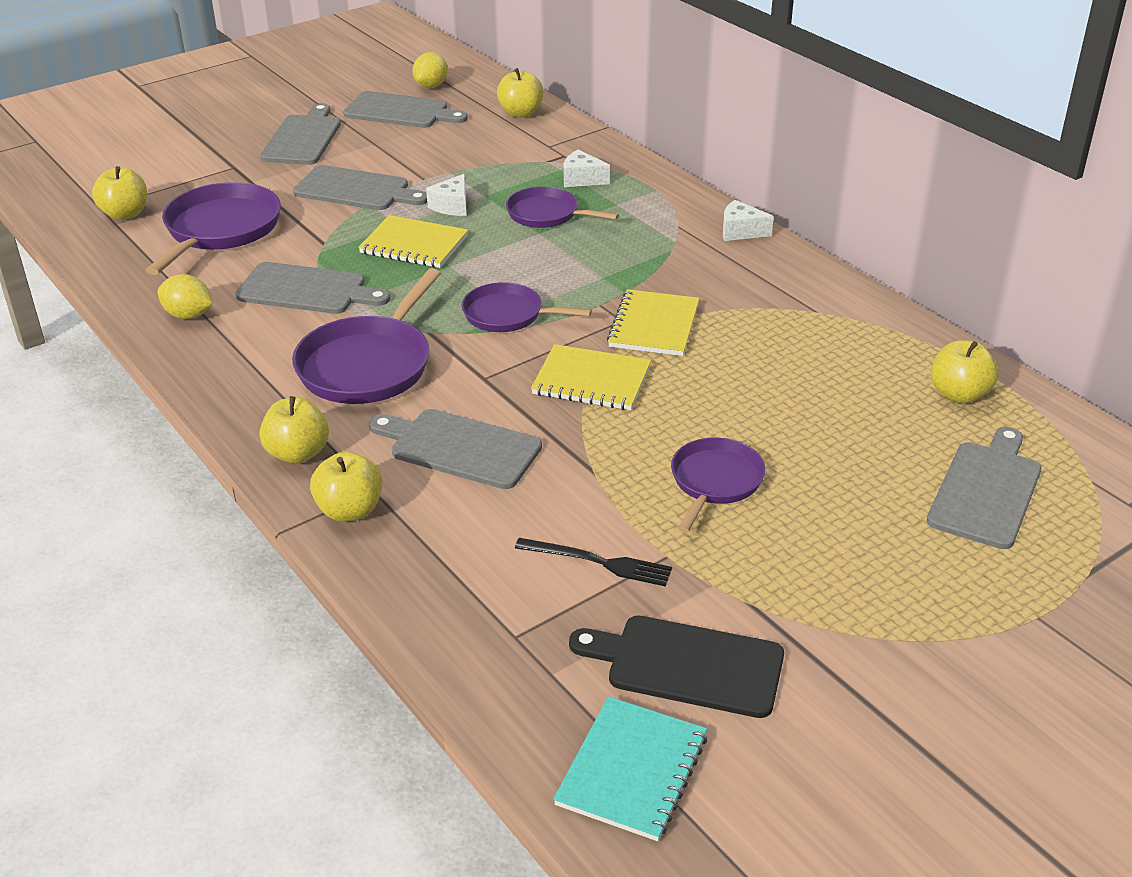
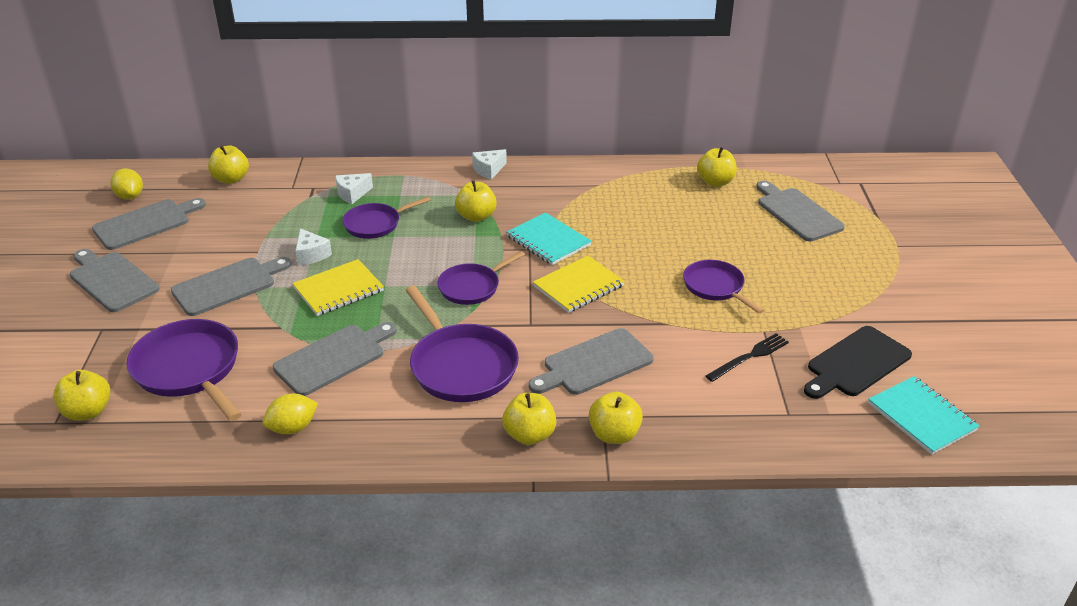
camera: 55 degrees left, 0 degrees up
yellow notebook [607,289,700,356] -> turquoise notebook [507,212,592,265]
none -> yellow apple [455,180,497,222]

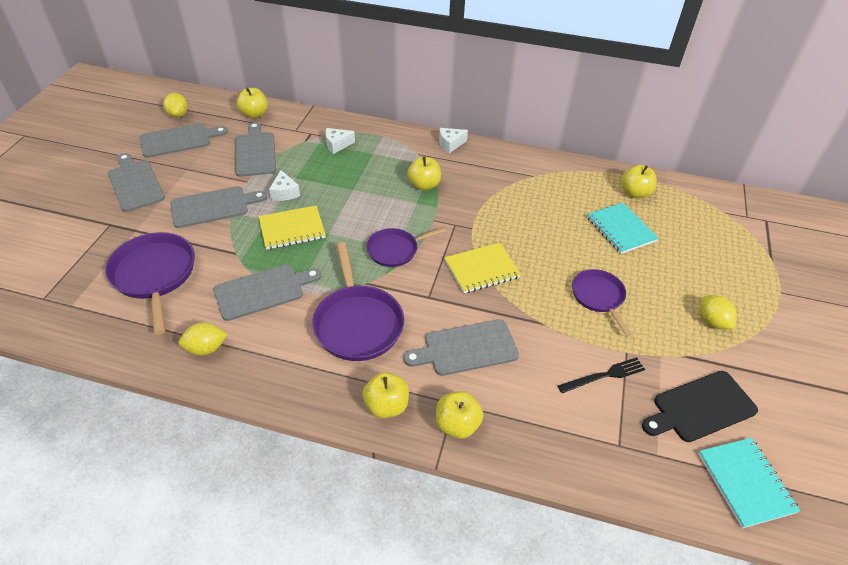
camera: 15 degrees right, 10 degrees up
yellow apple [54,370,110,421] -> none
purple pan [342,197,431,239] -> none
turquoise notebook [507,212,592,265] -> turquoise notebook moved to [587,203,659,254]
grey cutting board [756,181,845,241] -> grey cutting board moved to [235,122,276,177]
none -> yellow lemon [700,295,737,329]

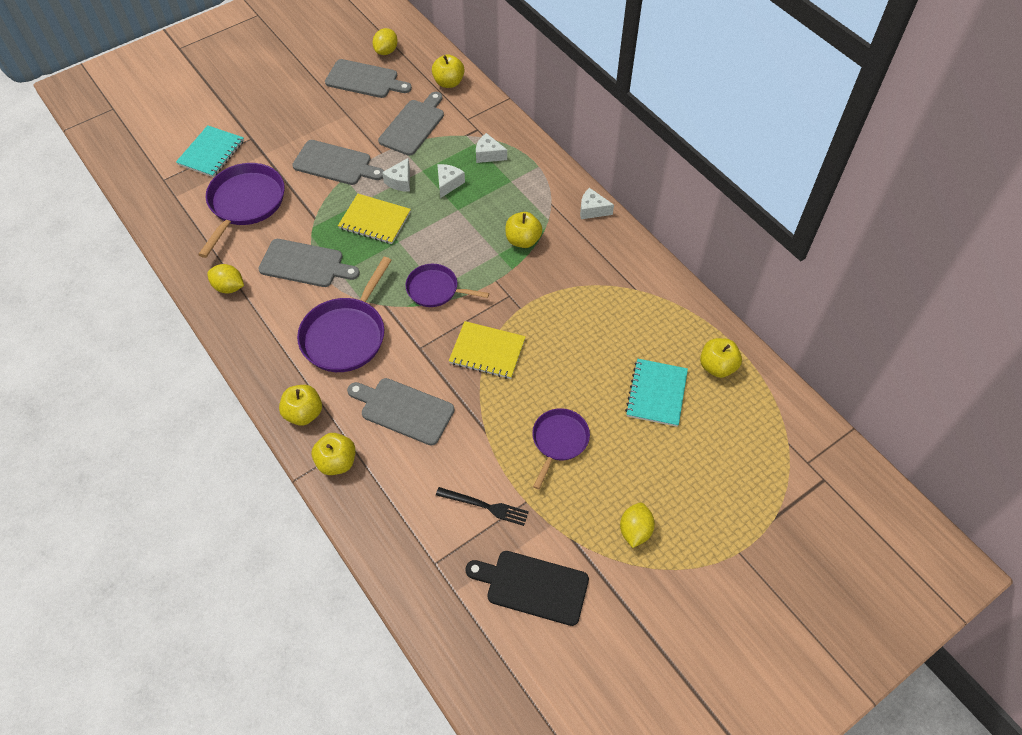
camera: 40 degrees right, 10 degrees up
grey cutting board [108,153,165,212] -> none
turquoise notebook [698,438,800,528] -> turquoise notebook moved to [176,125,244,177]
none -> white cheese [437,164,465,198]

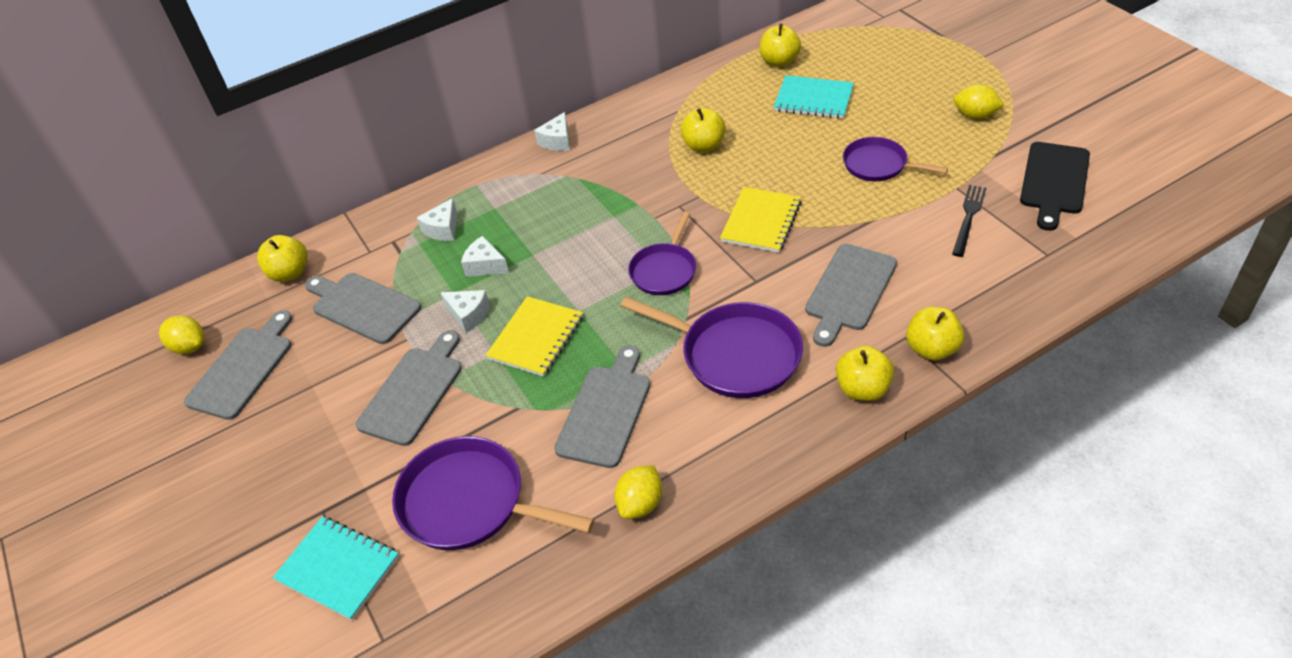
camera: 80 degrees left, 10 degrees down
yellow apple [505,212,542,248] -> yellow apple moved to [681,108,726,152]

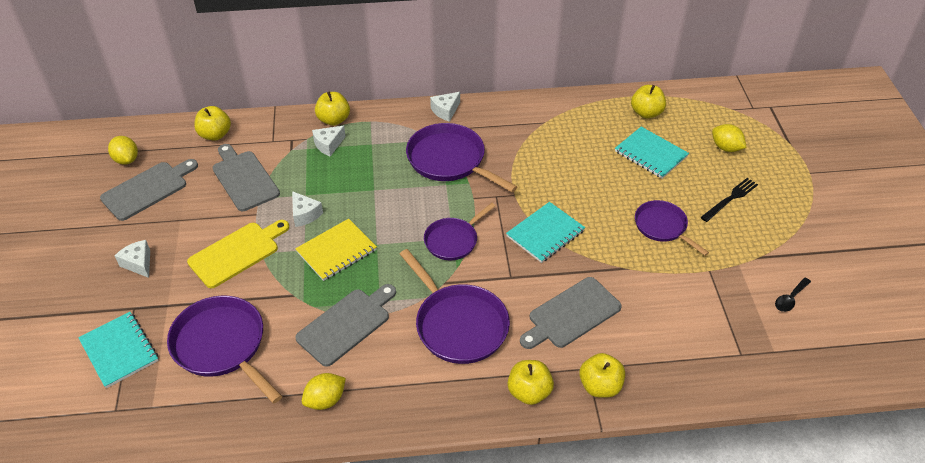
camera: 20 degrees right, 0 degrees up
grey cutting board [356,330,462,446] -> yellow cutting board [187,220,289,288]
white cheese [461,236,509,277] -> white cheese moved to [115,240,150,278]
yellow apple [681,108,726,152] -> yellow apple moved to [315,92,350,126]
yellow notebook [720,187,802,253] -> turquoise notebook [506,202,585,263]
black fork [952,185,987,257] -> black fork moved to [701,178,758,222]
yellow lemon [953,84,1004,119] -> yellow lemon moved to [712,124,747,152]
black cutting board [1020,142,1090,231] -> black spoon [775,278,811,312]
none -> purple pan [406,123,517,192]

